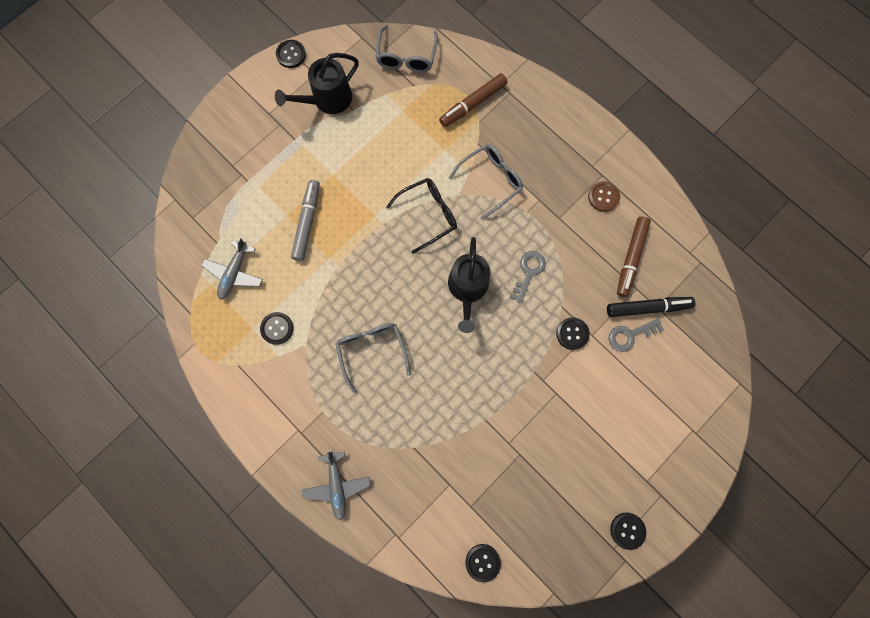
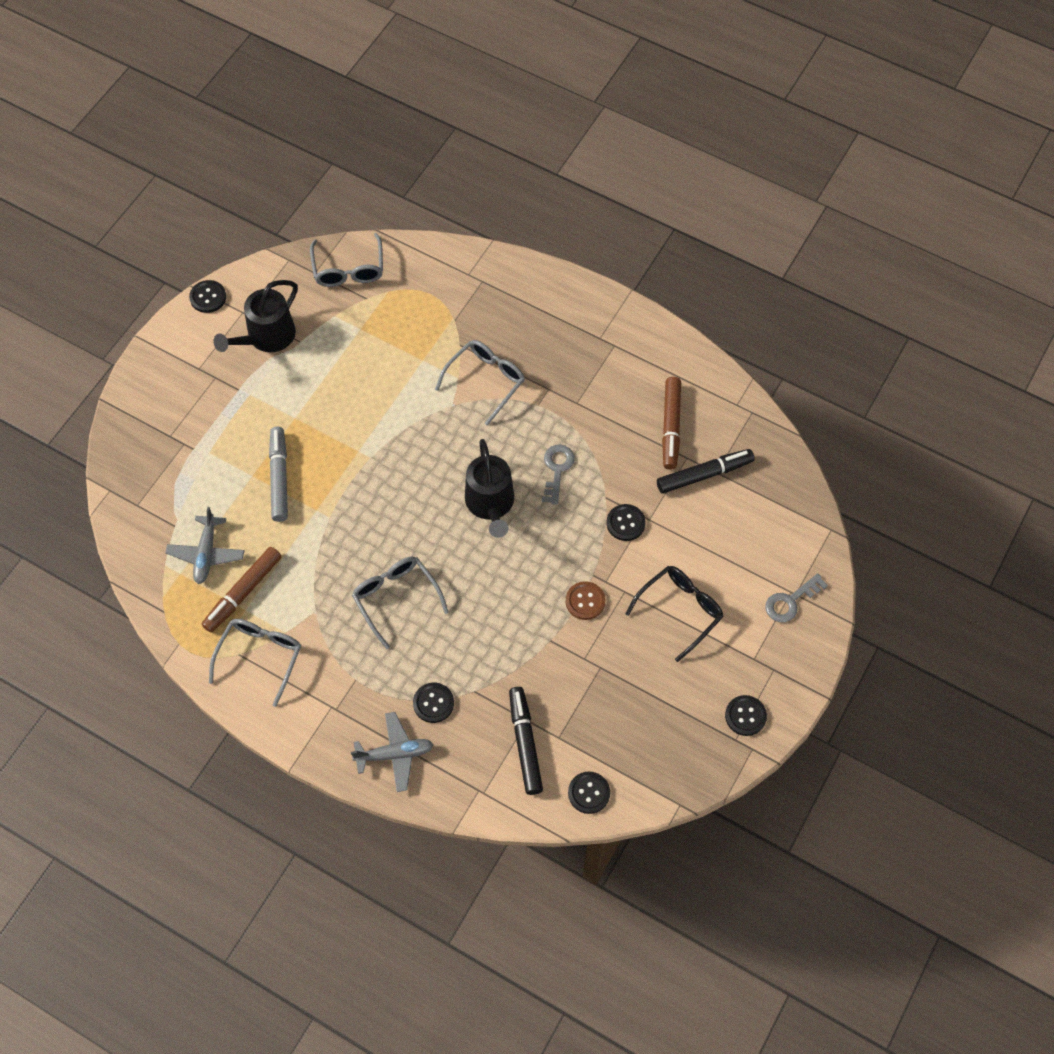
camera: 15 degrees left, 15 degrees down
black button [260,312,293,345] -> black button moved to [413,683,454,723]
grey plane [302,451,371,520] -> grey plane turned 75 degrees counterclockwise [351,712,434,792]
black glasses [386,178,457,254] -> black glasses moved to [625,566,724,662]
brown marker [439,73,507,127] -> brown marker moved to [202,547,282,633]
brown button [588,181,620,212] -> brown button moved to [566,581,605,620]
grey key [609,318,664,352] -> grey key moved to [765,573,828,622]
none -> grey glasses [209,619,301,707]
none -> black marker [509,687,543,795]

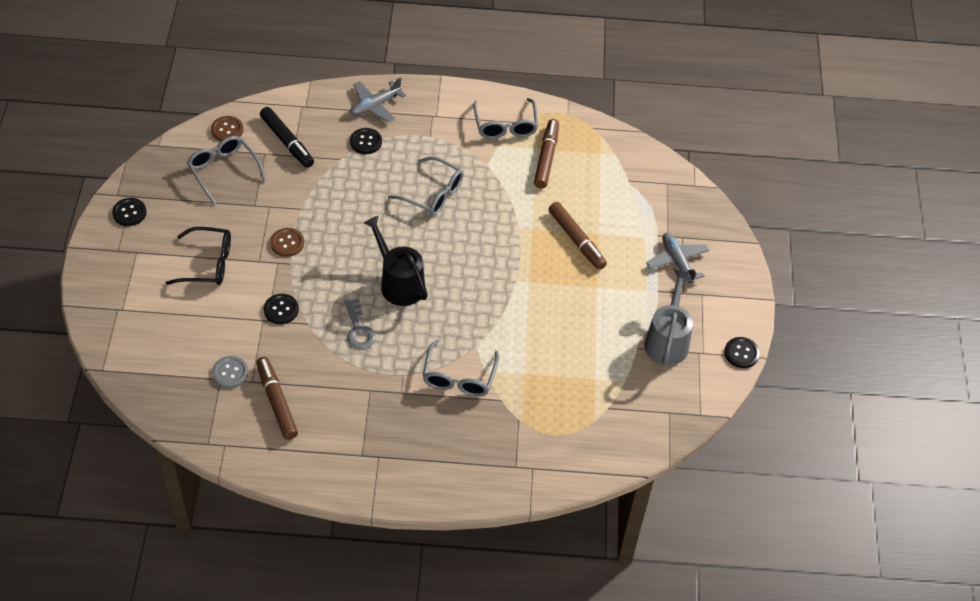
camera: 150 degrees right, 10 degrees down
grey plane [165,507,245,584] -> grey plane moved to [646,233,709,284]
black watering can [214,280,298,352] -> grey watering can [644,269,693,365]
grey marker [269,426,288,522] -> brown marker [549,202,607,270]
grey glasses [310,233,383,287] -> grey glasses moved to [187,136,266,205]
black button [568,771,610,814] -> brown button [211,116,243,141]
black glasses [625,566,724,662] -> black glasses turned 105 degrees counterclockwise [166,227,231,285]
black marker [657,449,755,494] -> grey button [212,356,248,388]
grey key [765,573,828,622] -> none

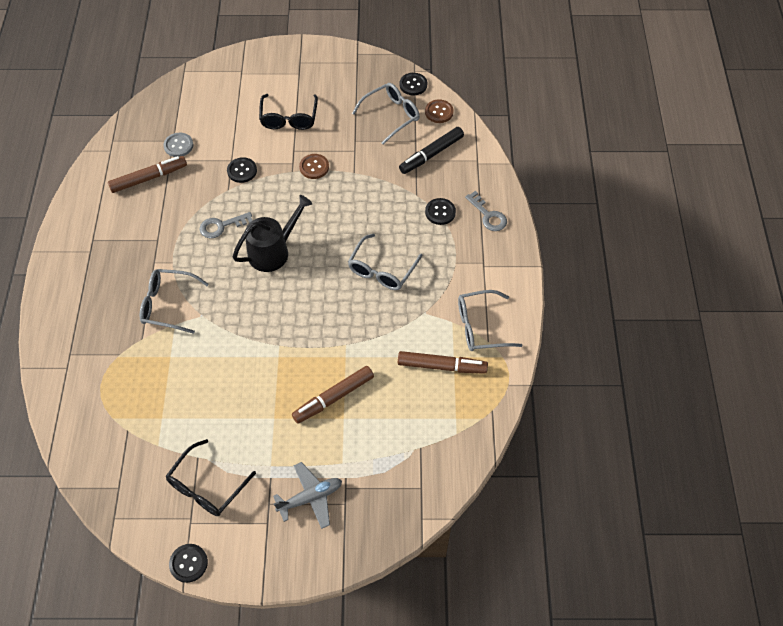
camera: 90 degrees right, 5 degrees up
black button [112,198,147,226] -> black button moved to [400,73,427,95]
grey plane [350,77,406,123] -> grey key [465,191,507,231]
grey watering can [644,269,693,365] -> black glasses [166,439,256,516]

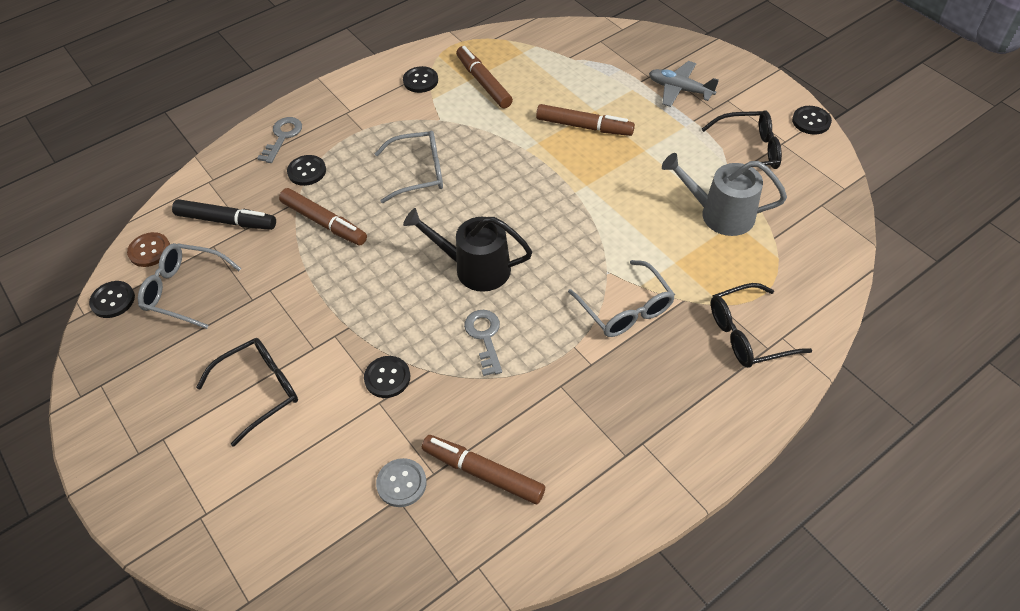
camera: 125 degrees left, 5 degrees down
grey key [200,212,253,238] -> grey key turned 135 degrees counterclockwise [464,310,502,376]
brown button [299,154,329,179] -> none
grey glasses [458,290,523,351] -> black button [403,66,438,93]
none -> brown marker [279,188,367,245]
none -> grey watering can [662,153,787,236]
none -> black glasses [711,283,812,368]

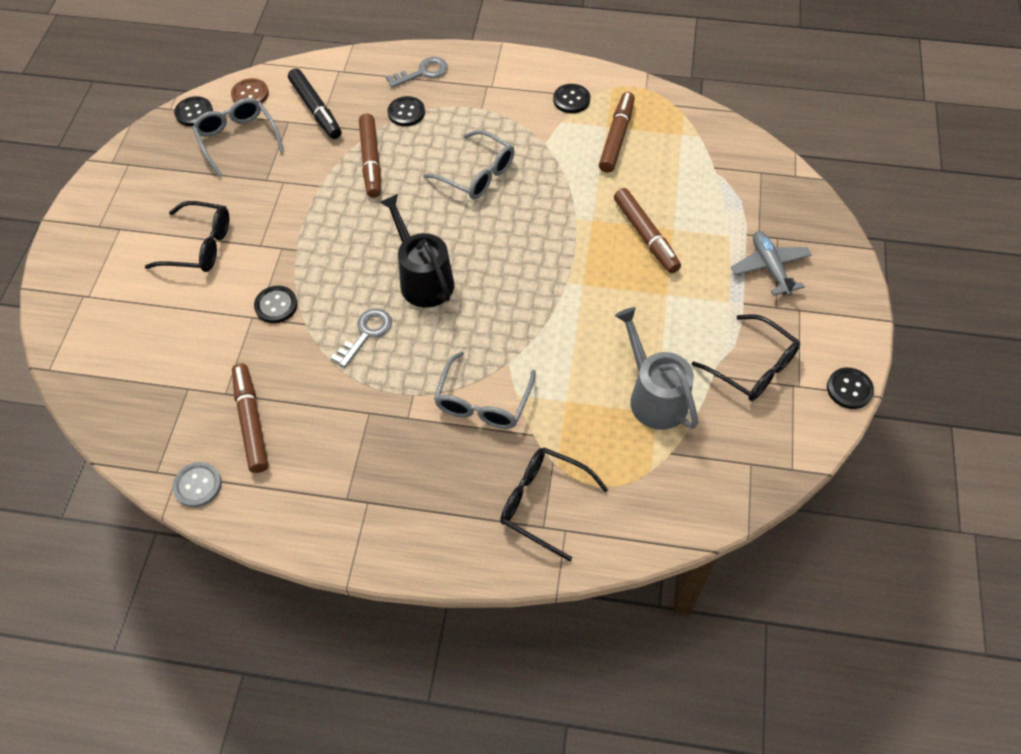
camera: 45 degrees right, 5 degrees up
grey button [376,458,427,507] -> grey button moved to [173,462,222,507]

